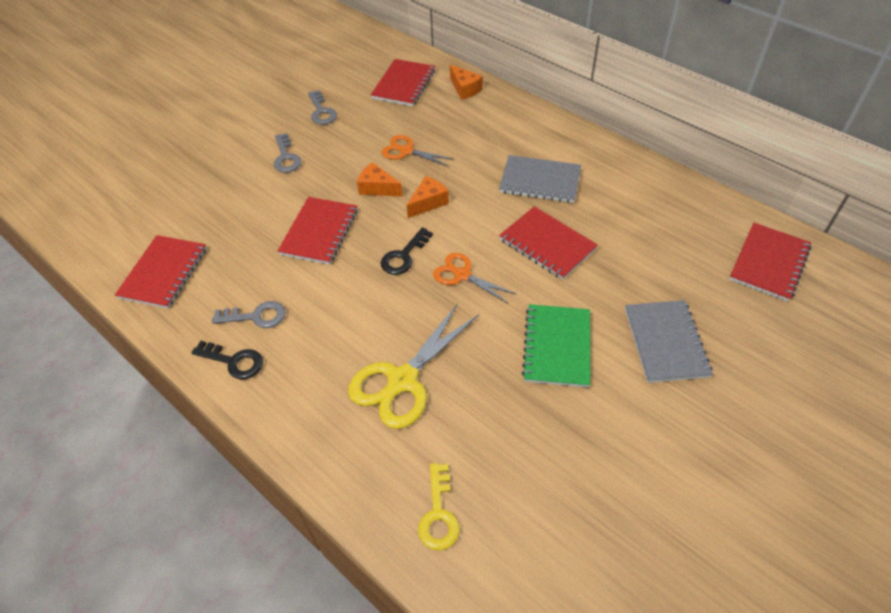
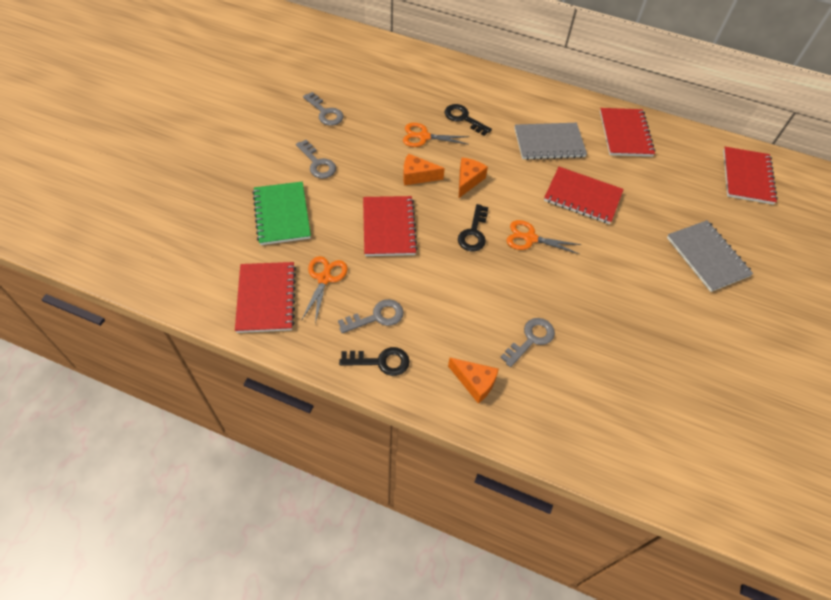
camera: 25 degrees left, 5 degrees up
yellow scissors [348,303,479,429] -> grey key [500,318,555,367]
red notebook [371,59,435,106] -> red notebook moved to [600,108,655,157]
yellow key [418,463,460,551] -> none
orange cheese [450,65,483,100] -> orange cheese moved to [448,358,499,404]
green notebook [522,304,590,388] -> green notebook moved to [252,182,311,245]
none -> orange scissors [301,256,348,324]
none -> black key [445,104,492,136]

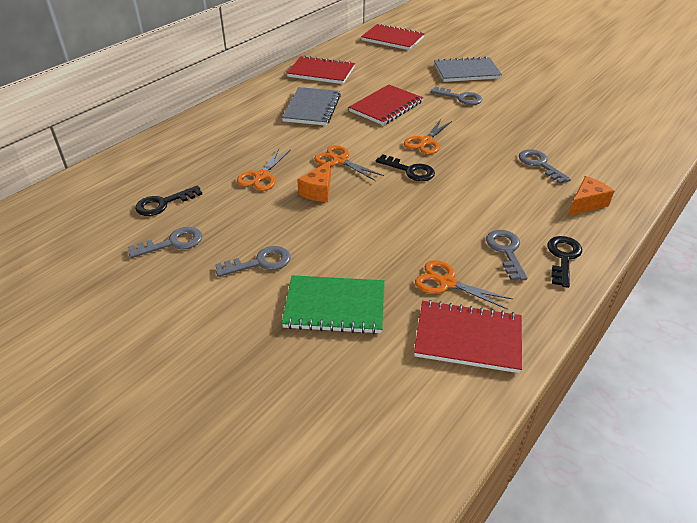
camera: 70 degrees left, 15 degrees down
red notebook [363,196,418,256] -> none
black key [445,104,492,136] -> black key moved to [135,186,202,216]
orange cheese [459,157,488,198] -> orange scissors [314,145,384,181]
none -> grey key [431,87,482,105]

